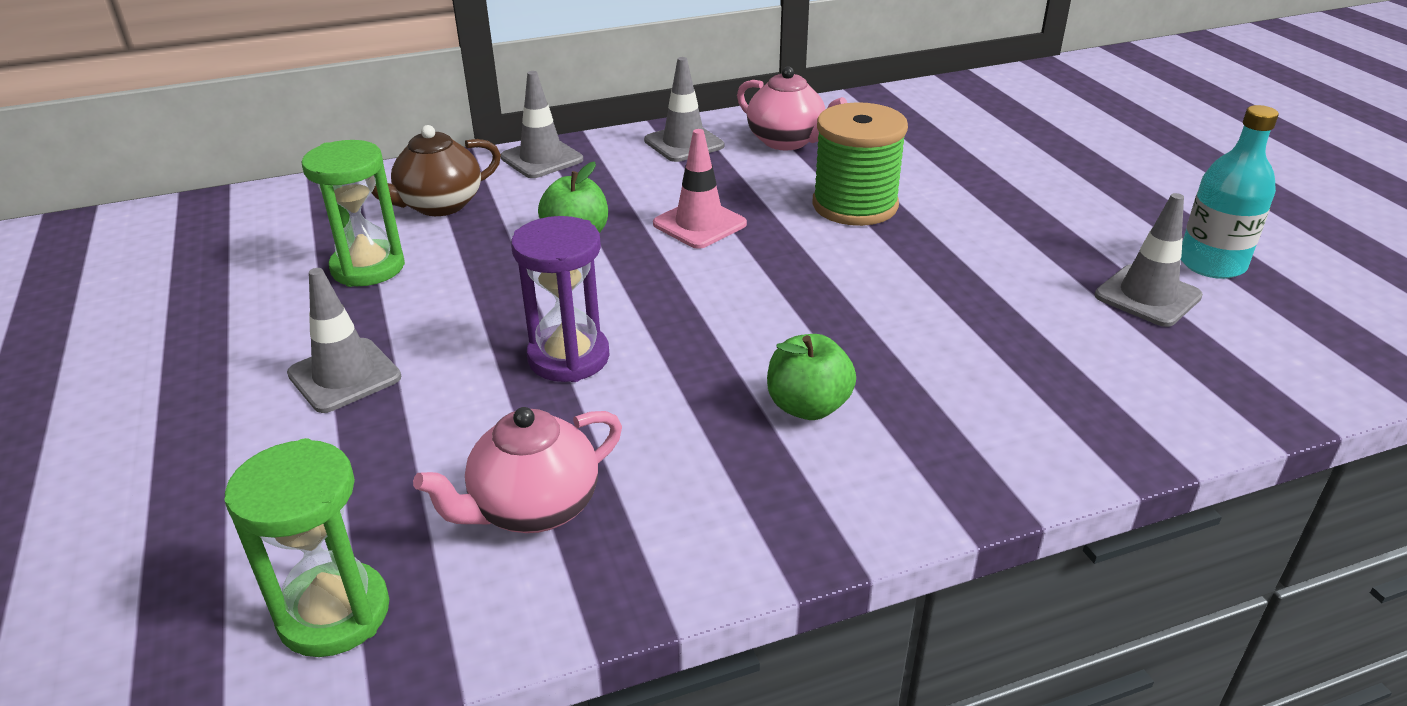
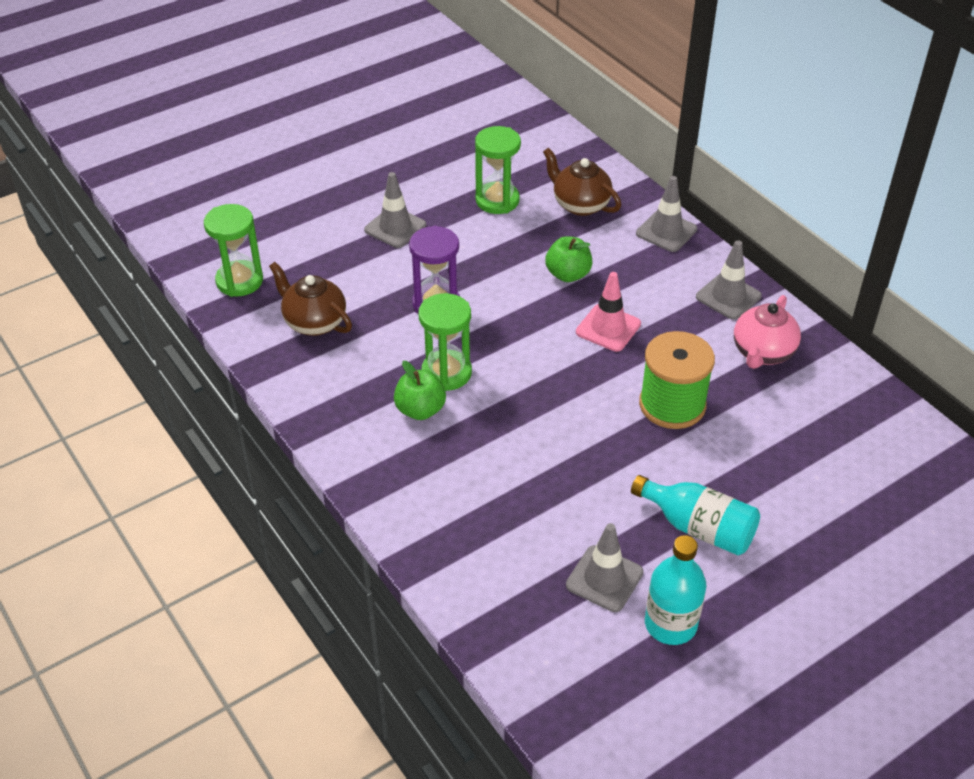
camera: 75 degrees right, 10 degrees up
pink teapot [413,407,622,533] -> brown teapot [269,262,352,336]
none -> green hourglass [419,293,472,391]
none -> turquoise bottle [631,475,760,555]

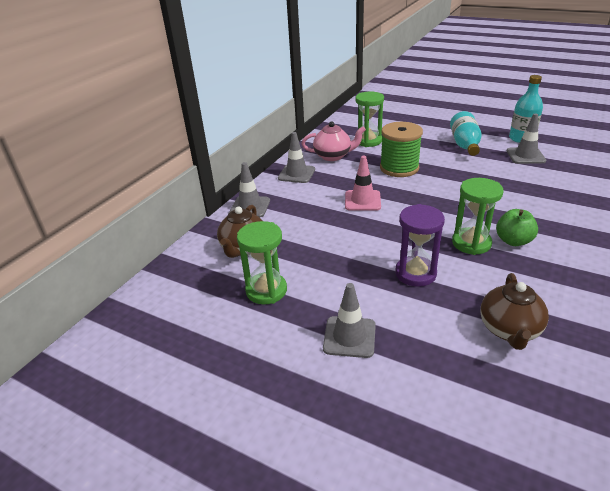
camera: 115 degrees left, 10 degrees down
green hourglass [204,204,263,297] -> green hourglass moved to [355,91,384,147]
green apple [545,236,592,282] -> none

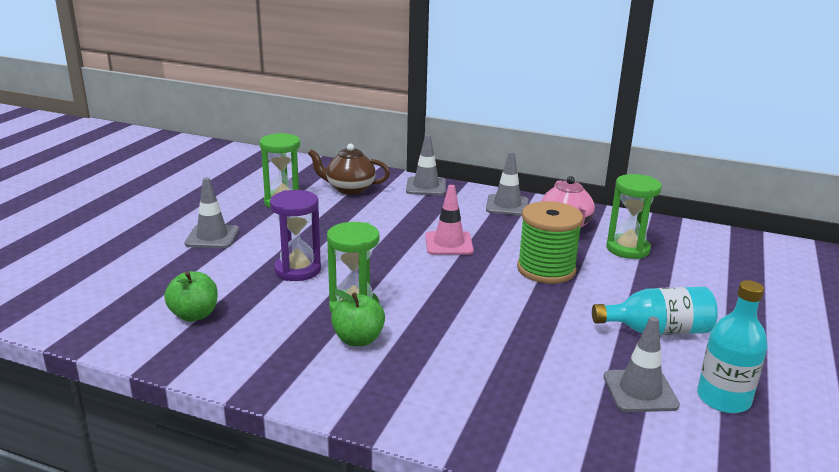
camera: 80 degrees right, 10 degrees down
brown teapot [480,273,549,350] -> green apple [164,271,218,321]

